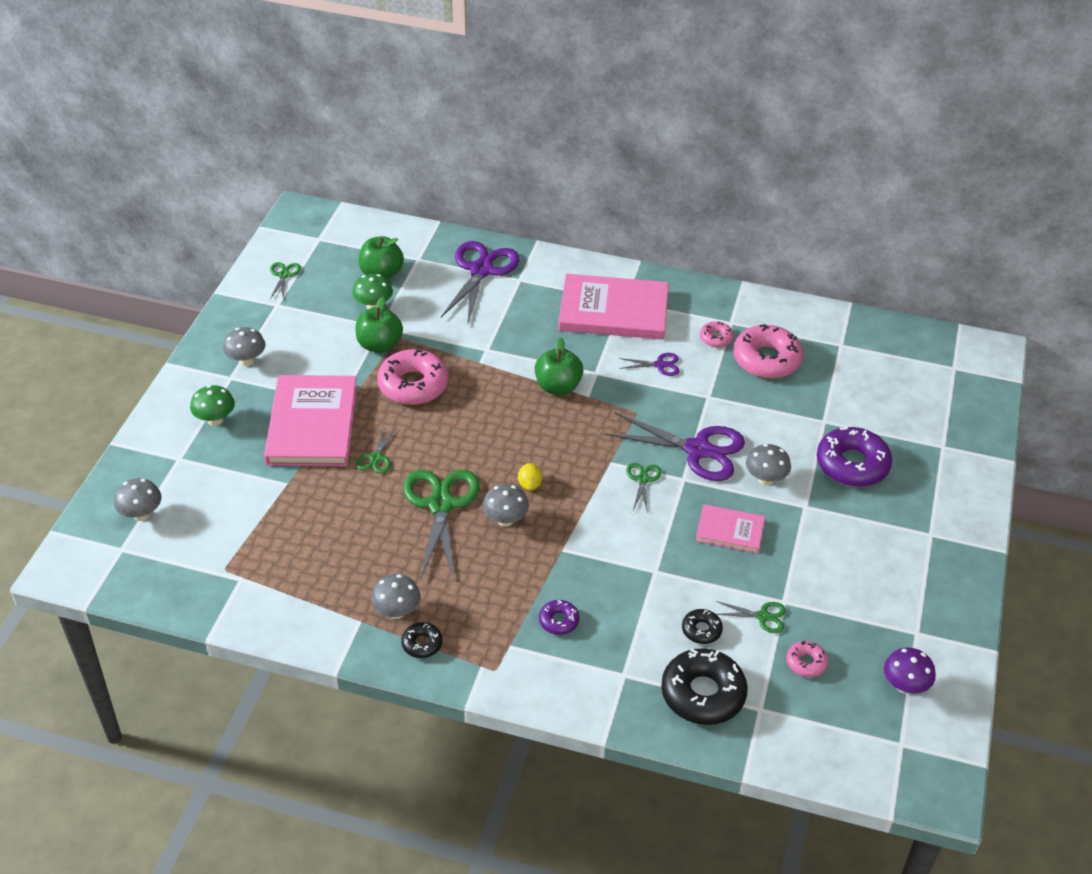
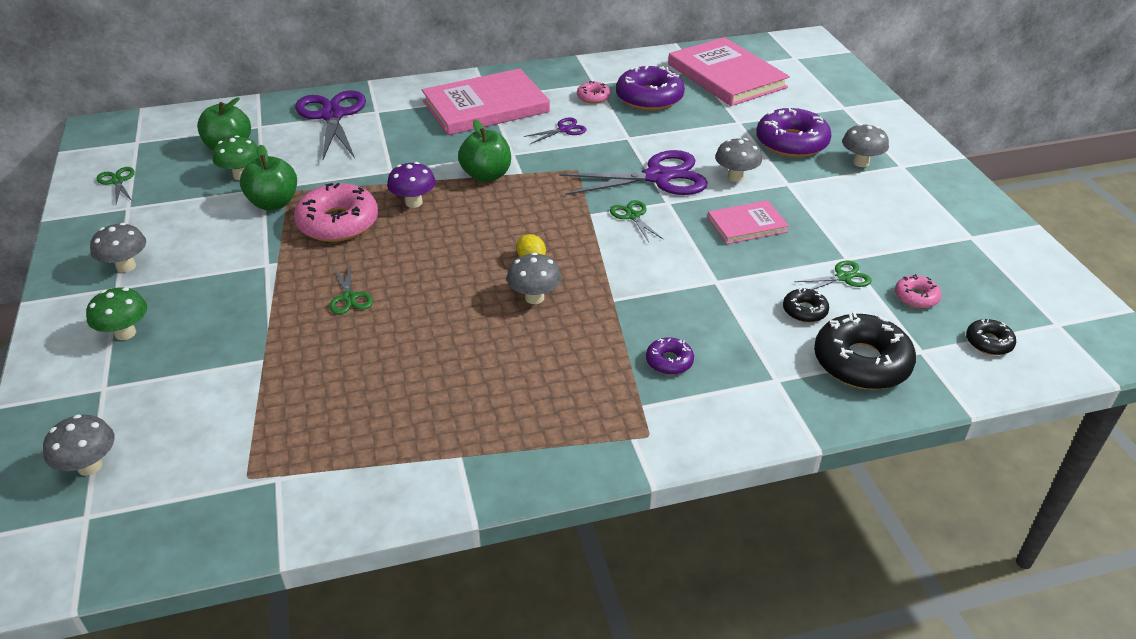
camera: 30 degrees left, 5 degrees down
pink book [264,375,357,466] -> pink book moved to [668,37,790,106]
grey mushroom [371,574,421,619] -> grey mushroom moved to [842,124,889,167]
black donut [401,622,443,658] -> black donut moved to [966,319,1016,355]
green scissors [403,470,480,581] -> none
pink donut [733,324,803,379] -> purple donut [616,66,685,111]
purple mushroom [884,647,936,694] -> purple mushroom moved to [387,162,436,208]

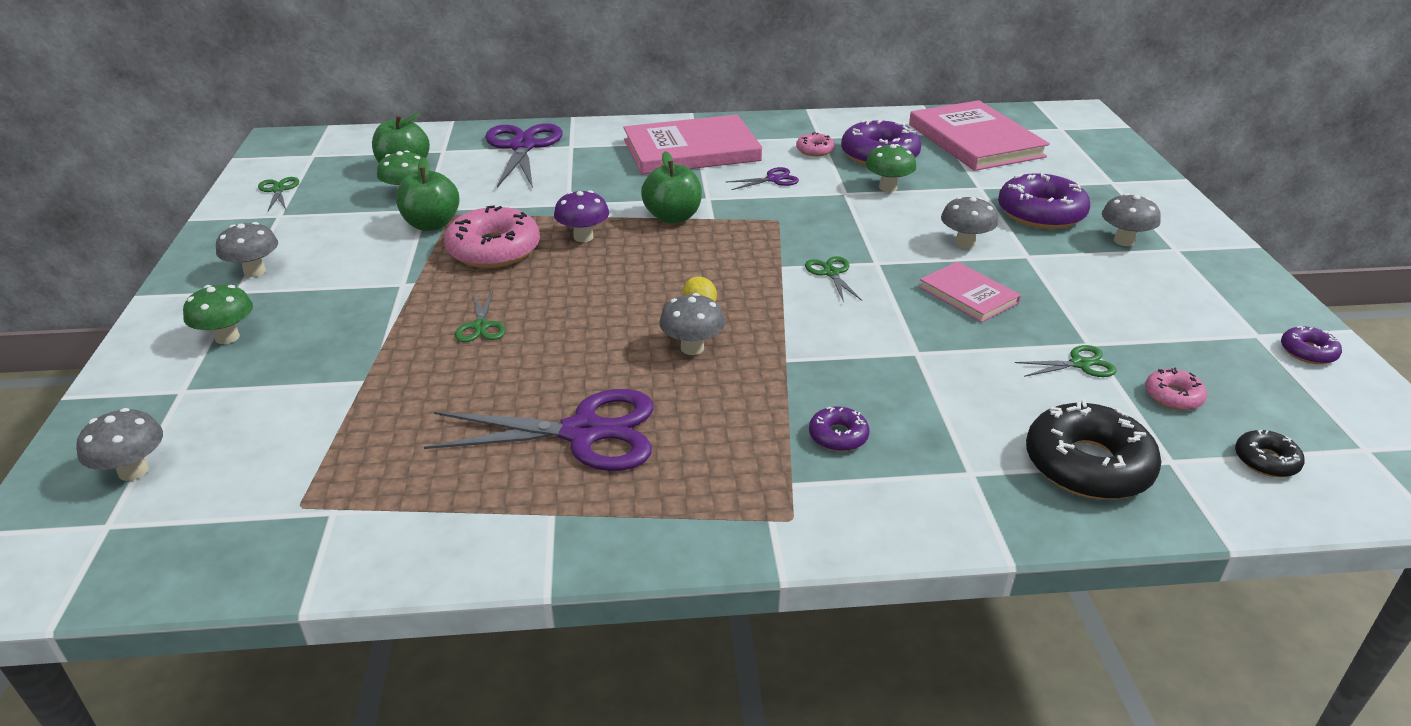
camera: 10 degrees right, 5 degrees down
purple scissors [559,150,708,195] -> purple scissors moved to [424,389,654,471]
pink book [707,200,789,244] -> pink book turned 60 degrees clockwise [919,262,1021,322]
black donut [783,288,829,323] -> none
none -> green mushroom [865,144,916,192]
none -> purple donut [1281,326,1342,364]

